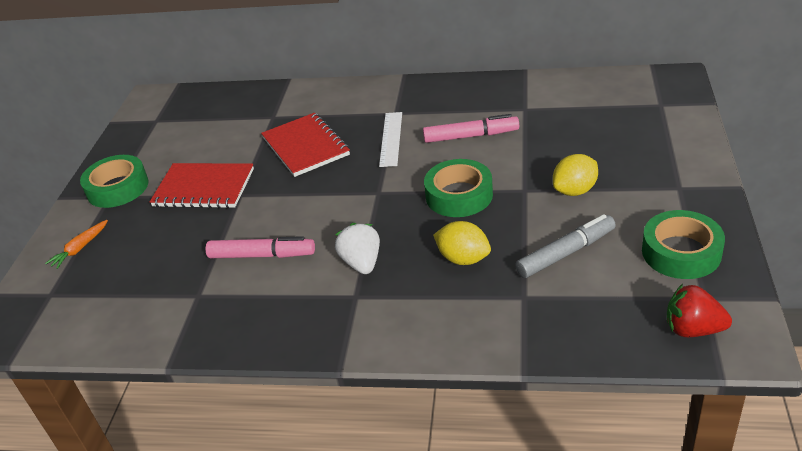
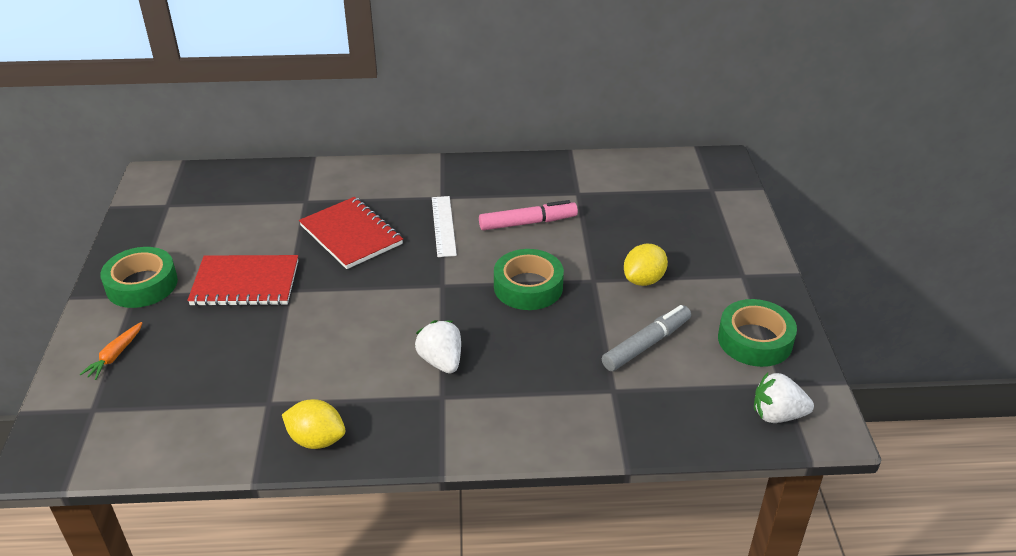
camera: 15 degrees left, 0 degrees up
pink marker [206,236,315,258] -> none
yellow lemon [433,221,491,265] -> yellow lemon moved to [282,399,345,449]
red strawberry [667,284,732,337] -> white strawberry [754,373,814,423]

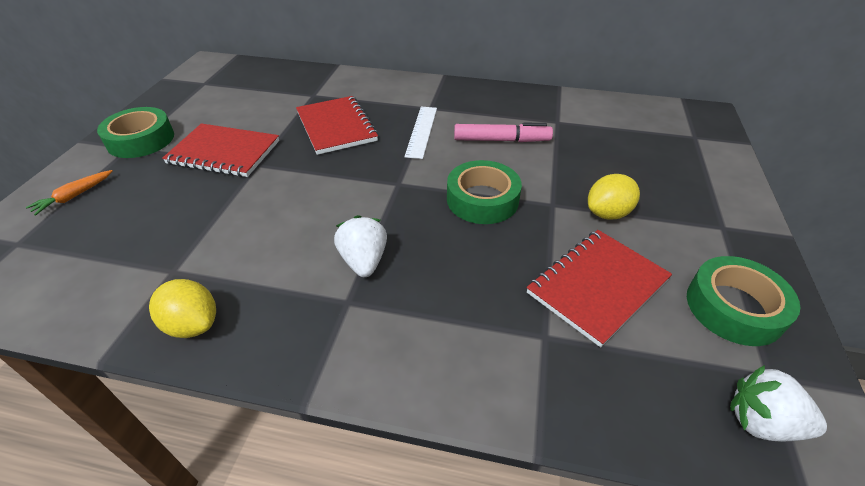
camera: 15 degrees right, 5 degrees up
grey marker [602,305,691,371] -> red notebook [527,230,672,347]

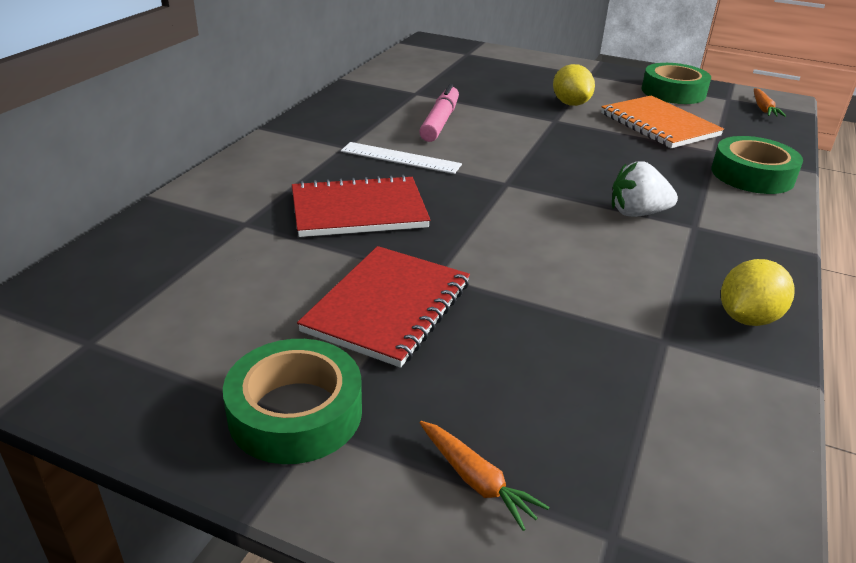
camera: 80 degrees left, 10 degrees down
green tape [447,160,522,224] -> green tape moved to [711,136,803,194]
red notebook [527,230,672,347] -> orange notebook [601,95,724,148]
white strawberry [730,365,827,441] -> orange carrot [754,88,786,117]

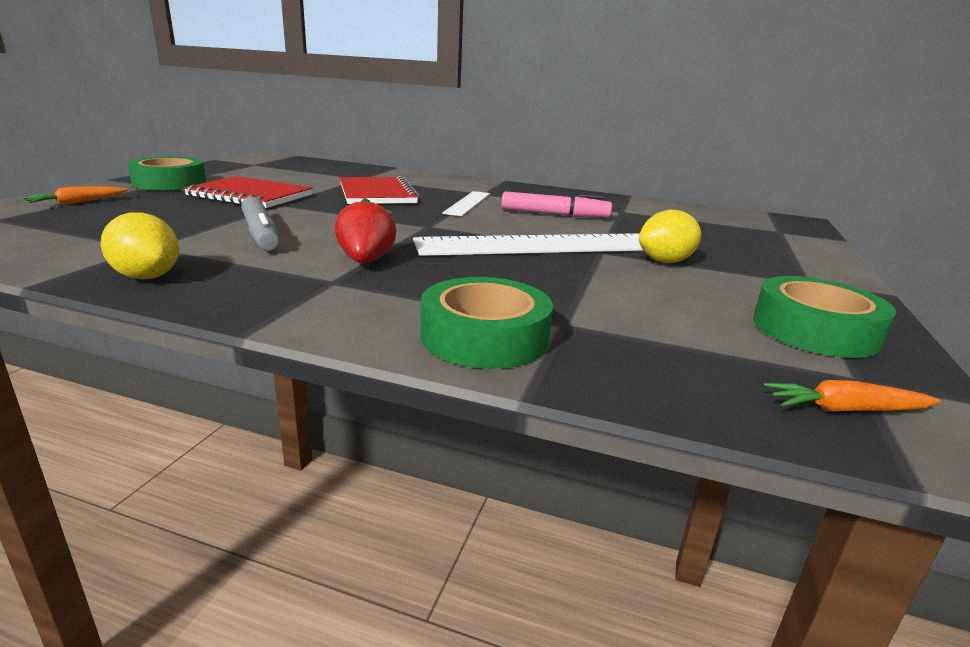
camera: 85 degrees right, 10 degrees down
orange notebook [601,95,724,148] -> none
white strawberry [612,161,678,217] -> red strawberry [335,198,397,263]
none -> grey marker [241,196,280,251]
none -> white ruler [413,233,643,256]

